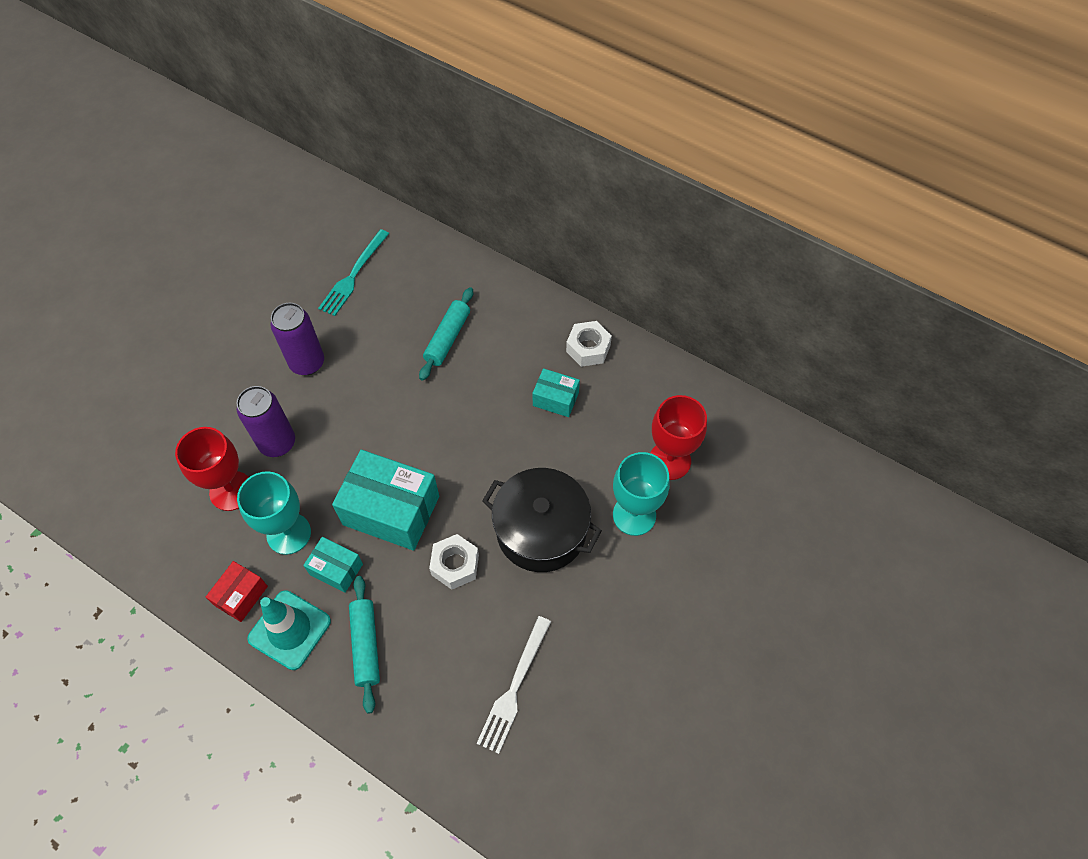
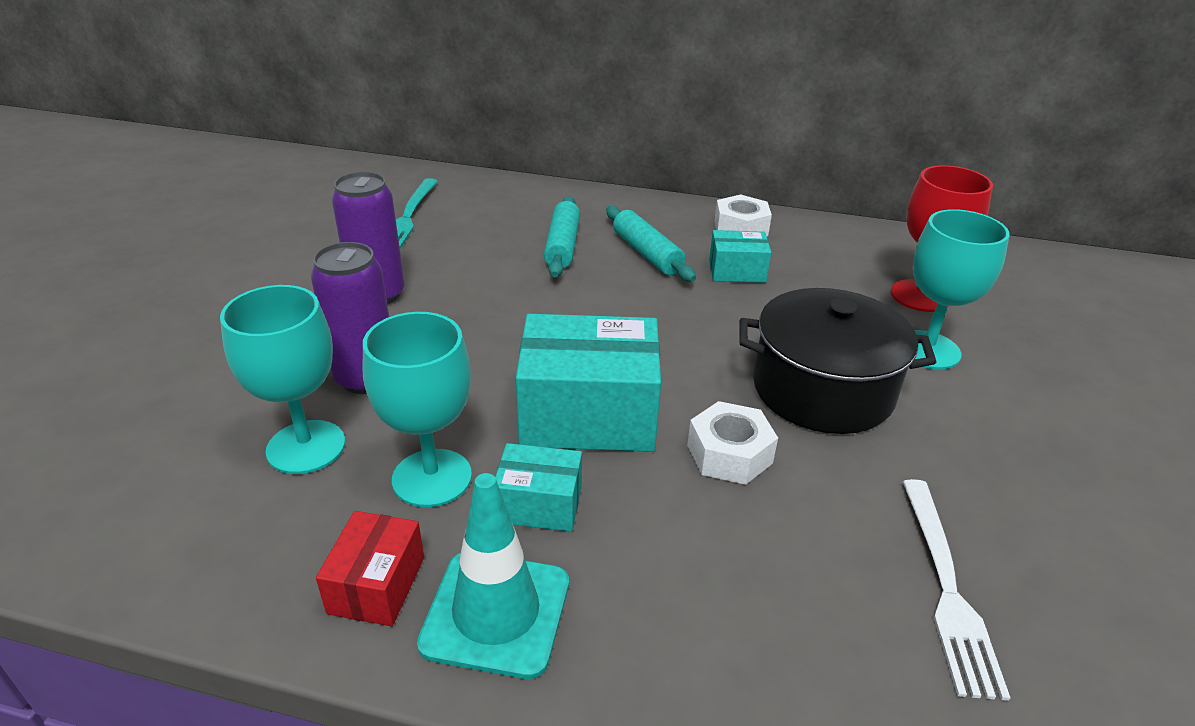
camera: 20 degrees left, 25 degrees down
red goblet [175,427,249,511] -> turquoise goblet [220,285,345,474]
turquoise rolling pin [349,576,380,714] -> turquoise rolling pin moved to [606,206,696,282]

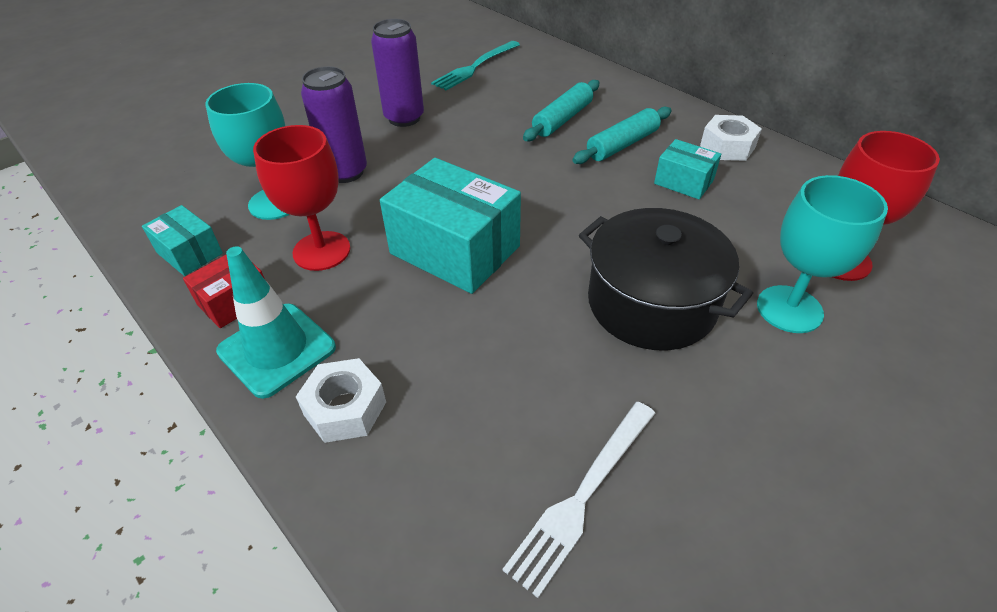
camera: 35 degrees right, 10 degrees up
turquoise goblet [362,312,472,507] -> red goblet [253,125,350,271]
turquoise box [495,443,582,532] -> turquoise box moved to [142,205,223,276]
turquoise rolling pin [606,206,696,282] -> turquoise rolling pin turned 45 degrees clockwise [572,106,672,164]
white nut [687,401,778,485] -> white nut moved to [296,358,386,443]

